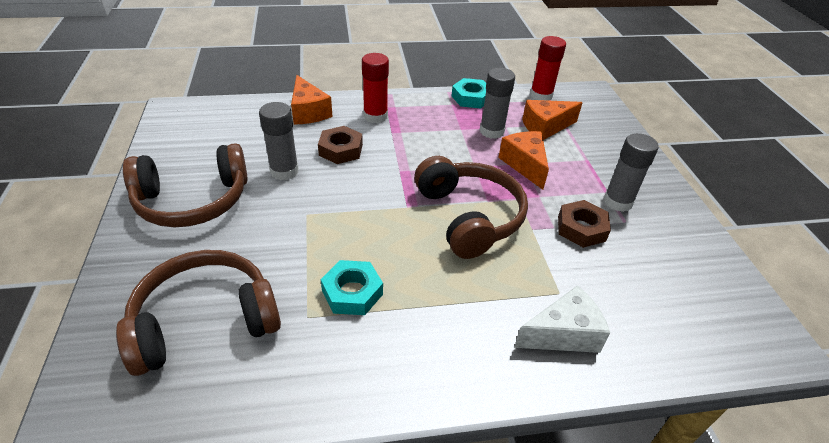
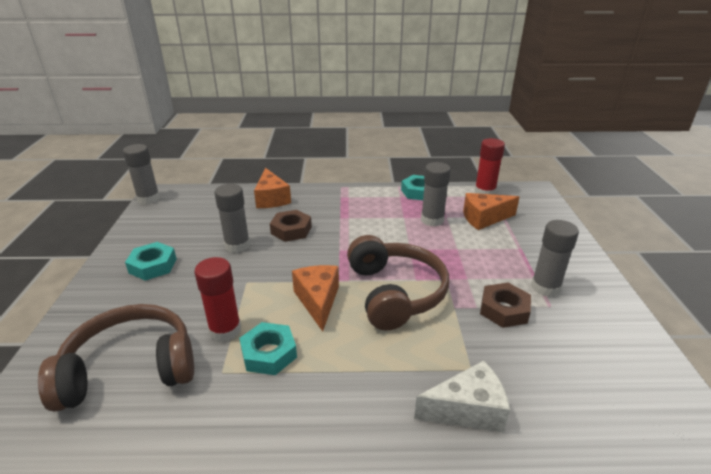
camera: 10 degrees right, 10 degrees down
brown headphones [123,143,248,227] -> turquoise nut [125,242,177,281]
red glue stick [362,53,389,123] -> red glue stick moved to [194,257,241,342]
orange cheese [498,131,549,190] -> orange cheese moved to [292,265,339,332]
none -> grey glue stick [123,144,160,204]

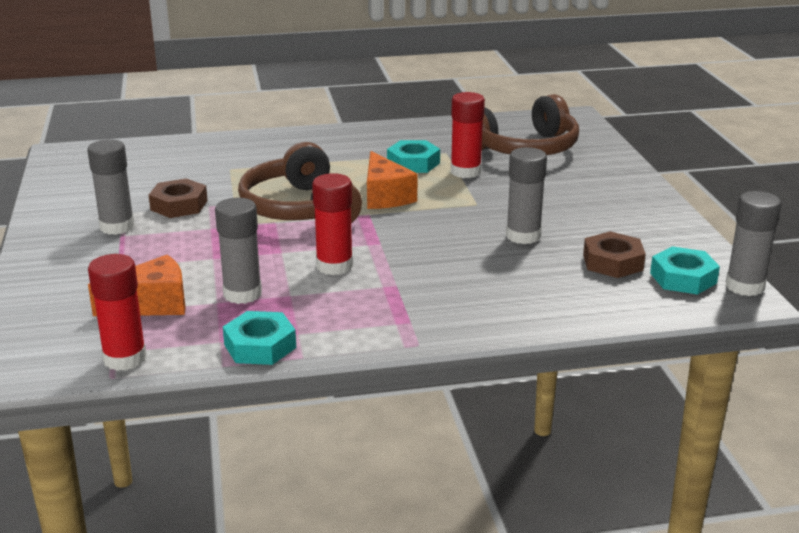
camera: 170 degrees right, 5 degrees down
turquoise nut [125,242,177,281] -> turquoise nut moved to [650,246,720,295]
orange cheese [254,168,291,208] -> none
brown nut [270,210,312,242] -> brown nut moved to [583,231,646,278]
white cheese [414,361,510,432] -> none
none -> red glue stick [312,173,353,275]

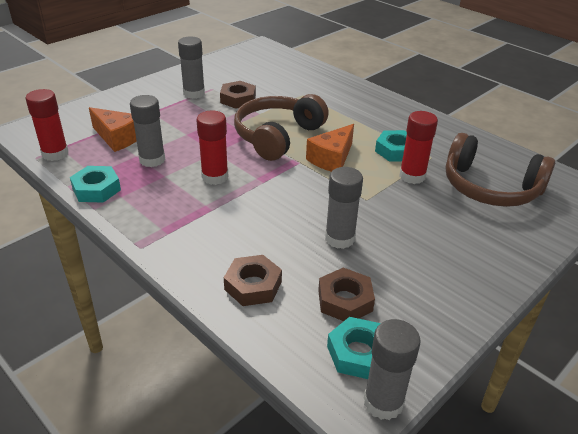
camera: 55 degrees right, 10 degrees up
none -> brown nut [224,255,282,306]

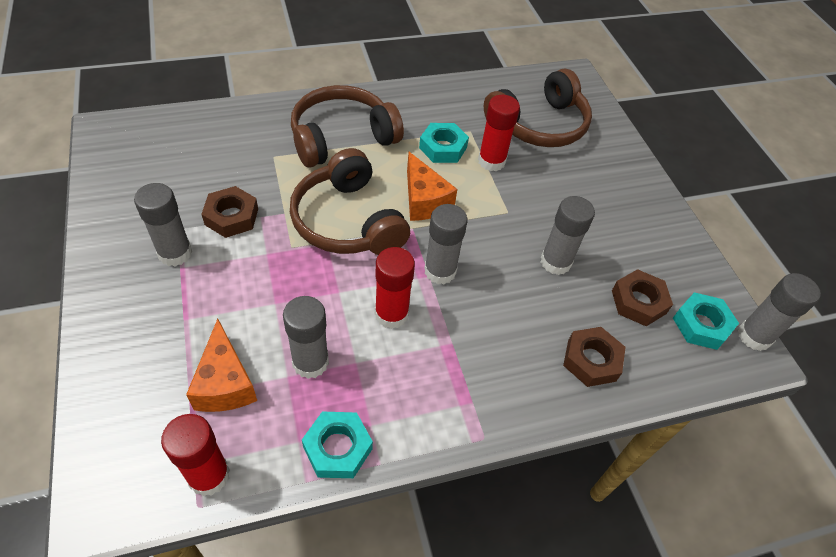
camera: 65 degrees left, 15 degrees up
orange cheese [89,107,137,152] -> orange cheese turned 105 degrees clockwise [186,319,257,412]
none -> brown headphones [291,85,404,168]
none -> grey glue stick [424,204,467,284]

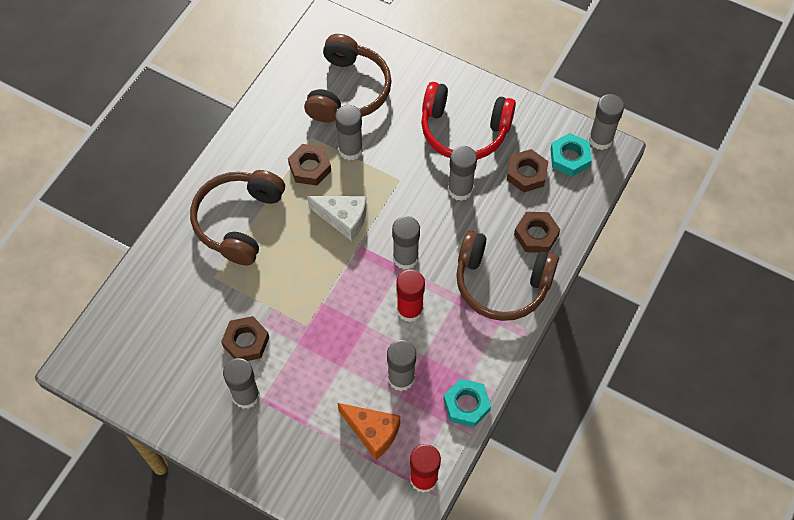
camera: 40 degrees left, 10 degrees up
brown headphones [290,148,410,255] -> brown headphones moved to [456,230,559,321]
orange cheese [407,152,457,221] -> white cheese [307,196,367,241]
turquoise nut [419,123,469,163] -> brown nut [288,144,331,186]
red glue stick [478,95,520,171] -> grey glue stick [335,105,363,160]
none -> red headphones [421,82,516,160]

